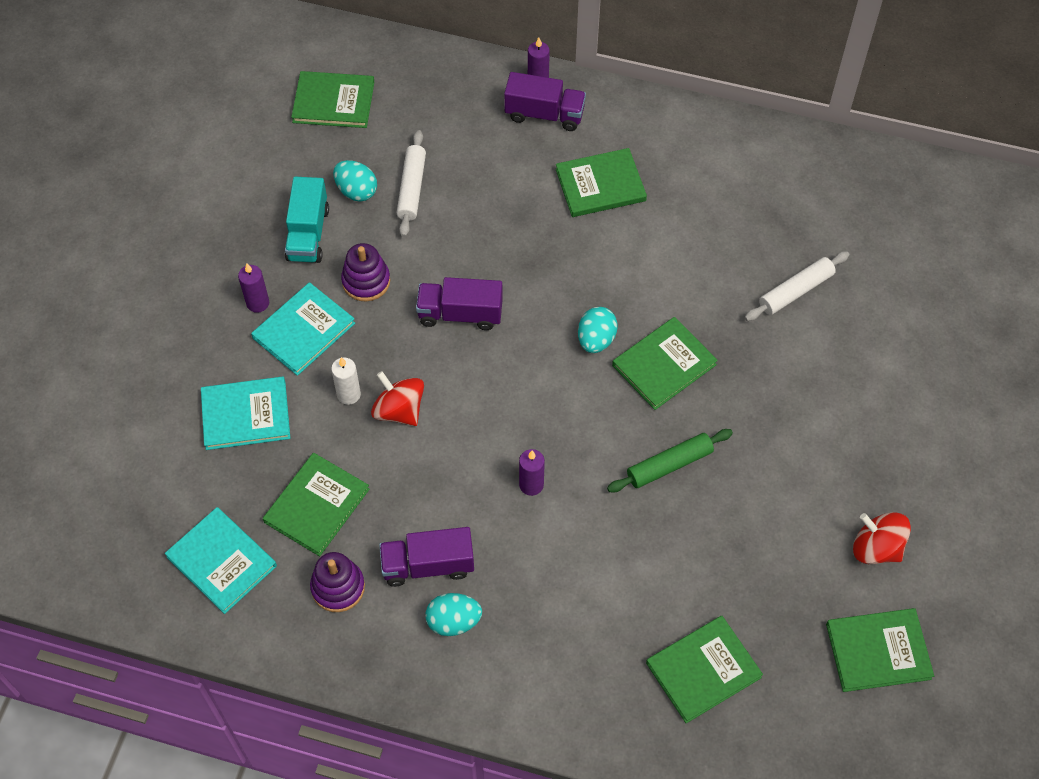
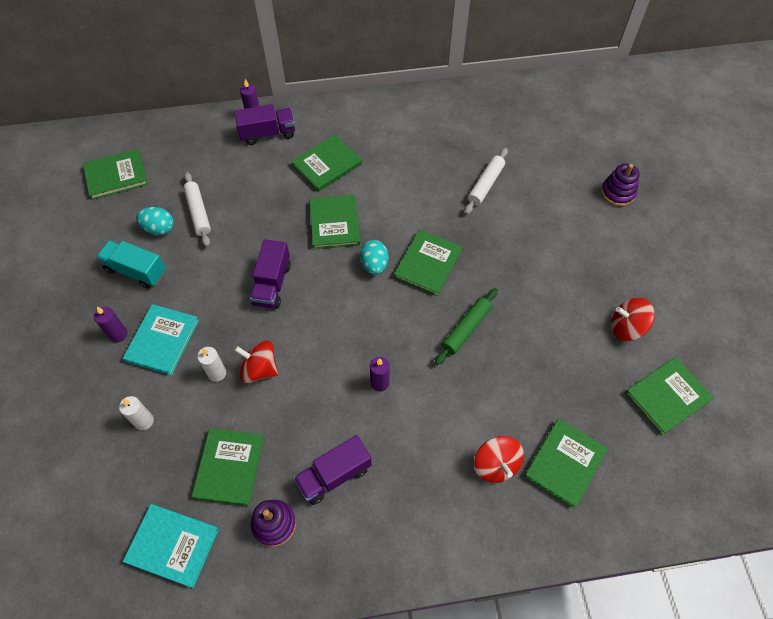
camera: 25 degrees left, 0 degrees up
turquoise book [201,376,290,450] -> white candle [119,396,154,430]
turquoise truck [285,177,329,263] -> turquoise truck turned 135 degrees clockwise [96,240,166,288]
purple stacking toy [341,243,390,302] -> purple stacking toy moved to [601,163,640,206]
purple truck [416,277,503,330] -> purple truck turned 60 degrees counterclockwise [250,239,291,309]
turquoise egg [426,593,482,636] -> none
none -> green book [310,195,360,249]
none -> red spinning top [474,436,524,483]

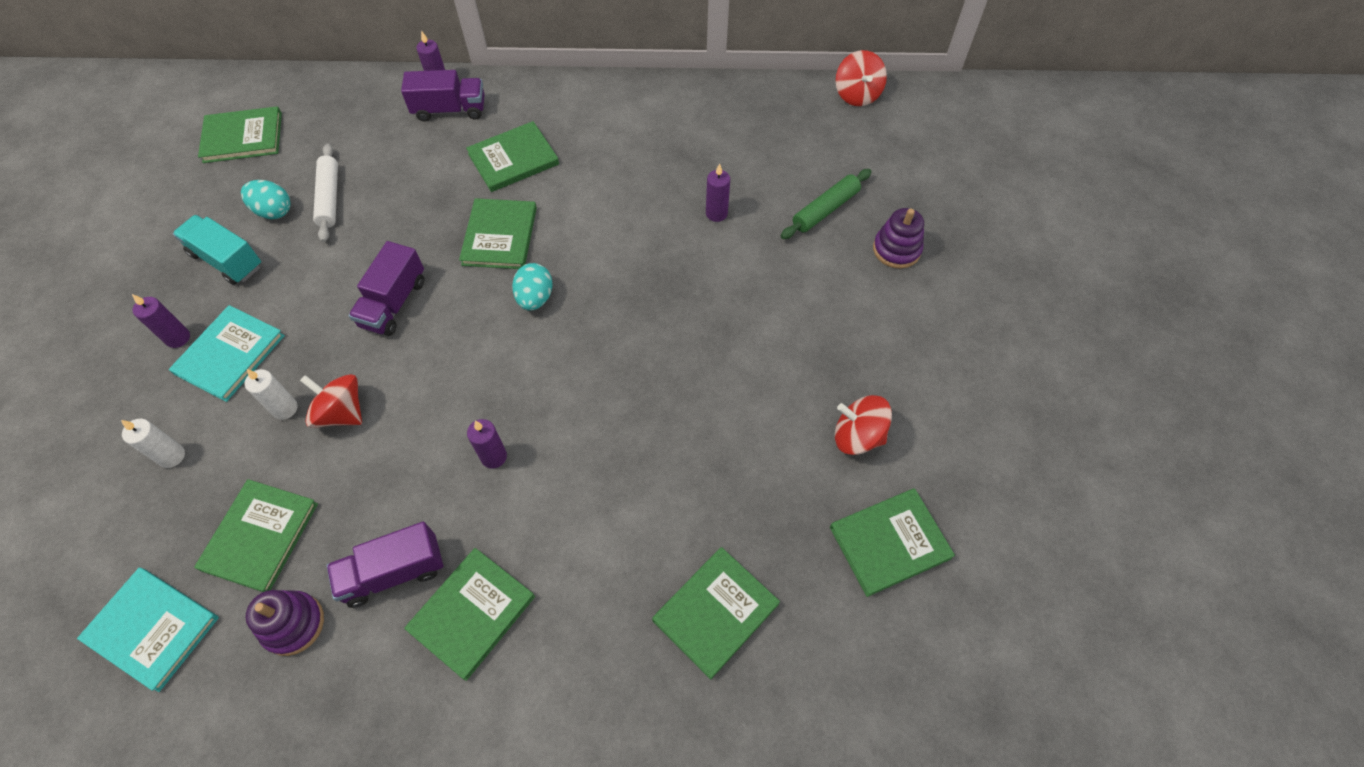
camera: 10 degrees right, 0 degrees up
green book [394,230,462,296] -> green book moved to [404,548,535,681]
green rolling pin [435,288,498,365] -> green rolling pin moved to [781,169,872,239]
white rolling pin [465,148,508,214] -> purple candle [706,163,730,222]
red spinning top [474,436,524,483] -> red spinning top moved to [836,50,887,106]

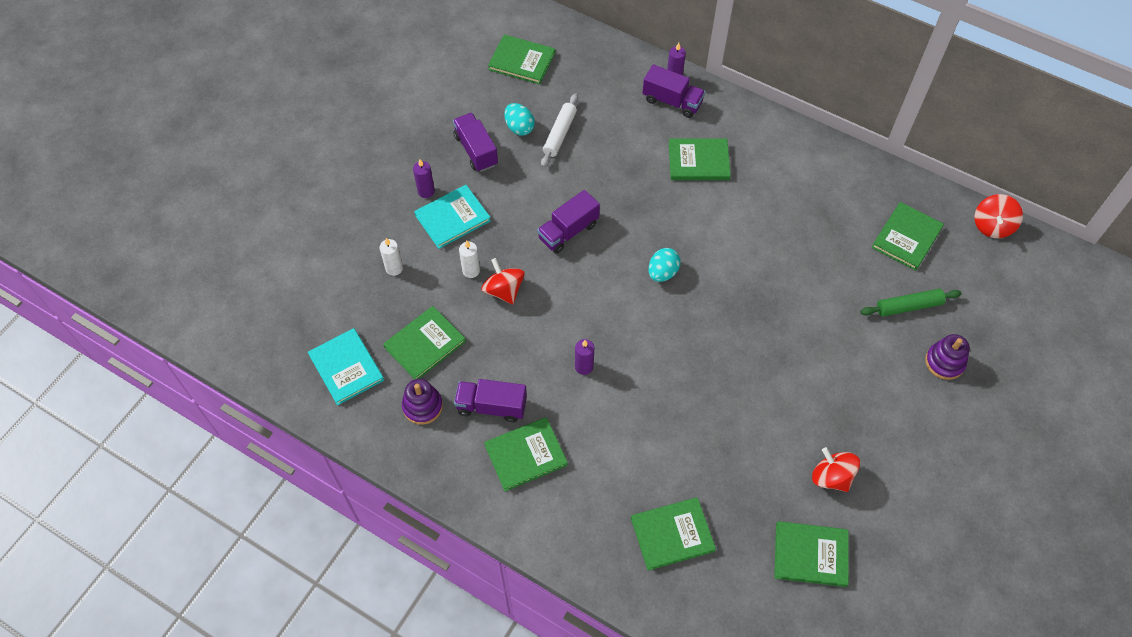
camera: 30 degrees right, 0 degrees up
turquoise truck [173,215,261,285] -> purple truck [453,113,498,172]
green book [459,198,537,269] -> green book moved to [872,202,944,271]
purple candle [706,163,730,222] -> none

